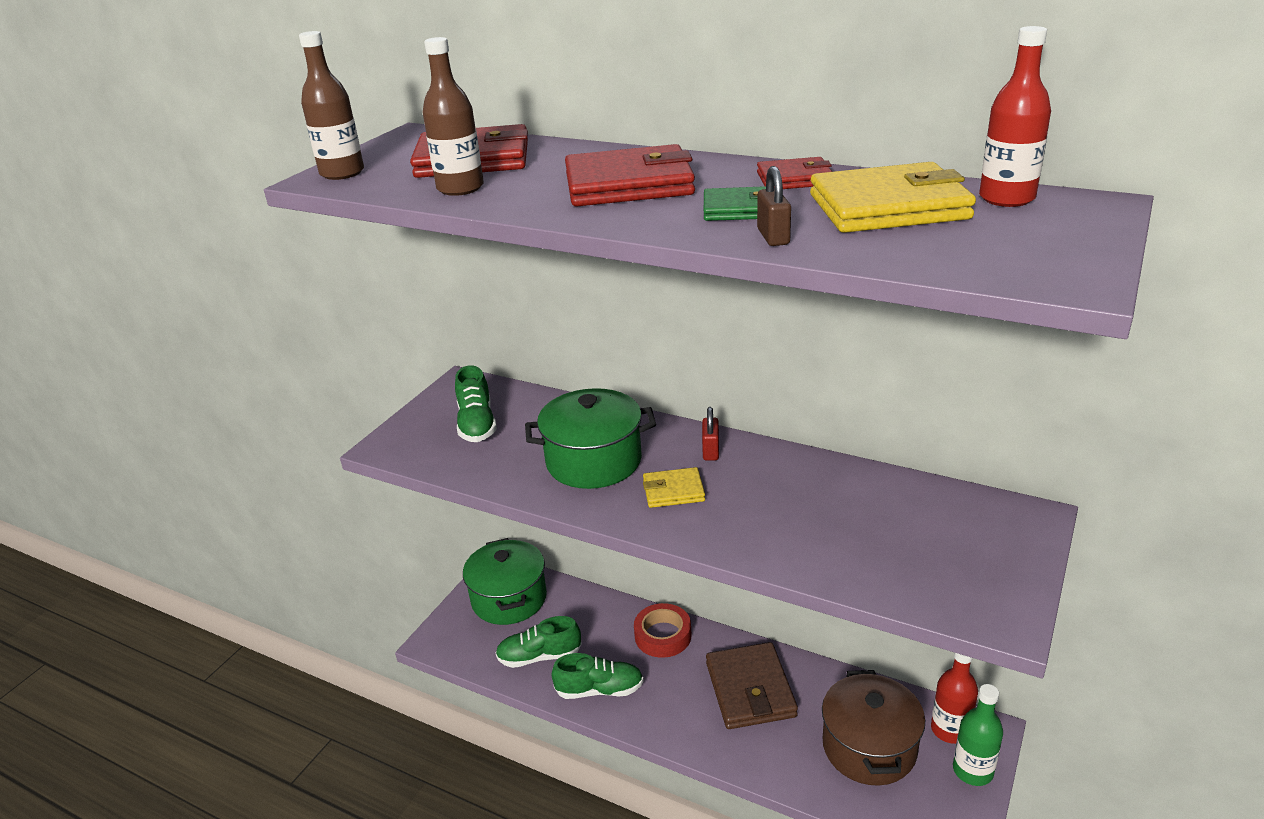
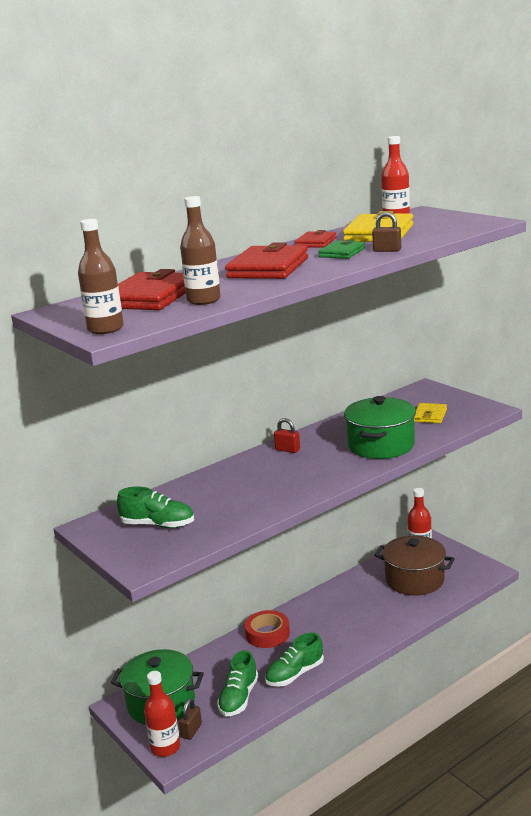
camera: 65 degrees left, 10 degrees down
green pot [525,388,656,489] -> green pot moved to [344,396,416,459]
green shoe [551,653,644,699] -> green shoe turned 150 degrees counterclockwise [265,632,324,687]
yellow wallet [643,467,705,508] -> yellow wallet moved to [414,403,447,423]
brown wallet [706,642,798,729] -> none
green bottle [953,684,1003,786] -> none
none -> red bottle [144,671,180,757]
none -> brown padlock [179,698,202,740]

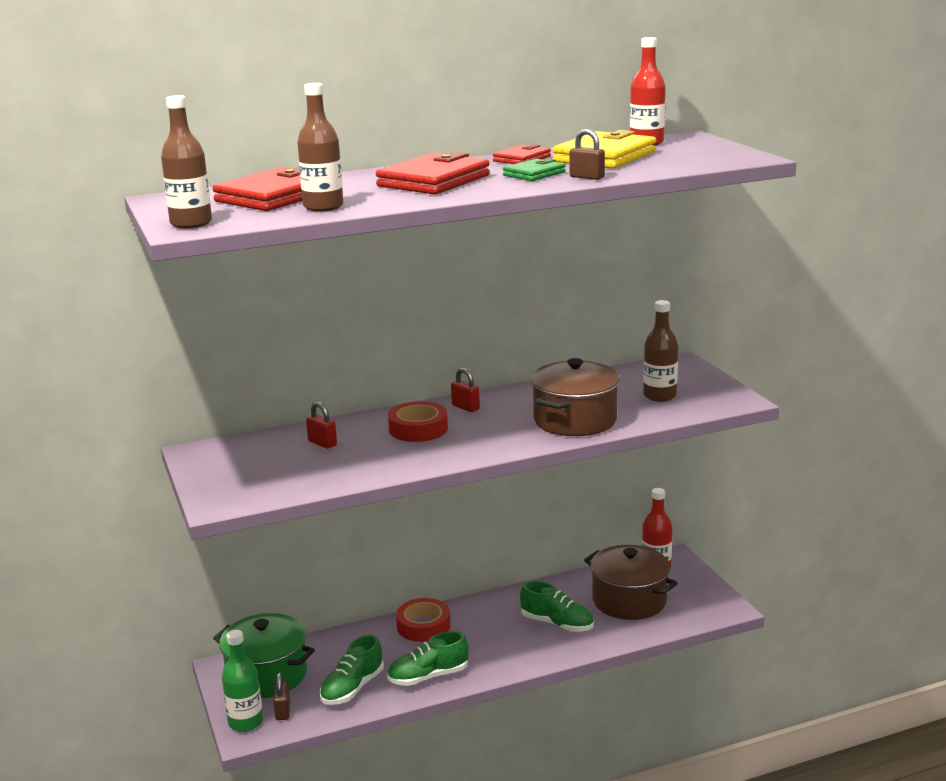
camera: 15 degrees right, 0 degrees up
green shoe [117,487,194,528] -> green shoe moved to [520,581,594,632]
red bottle [144,671,180,757] -> green bottle [222,630,263,732]
brown padlock [179,698,202,740] -> brown padlock turned 45 degrees counterclockwise [273,673,290,720]
green pot [344,396,416,459] -> brown pot [531,358,620,436]
yellow wallet [414,403,447,423] -> brown bottle [643,300,678,402]
none -> red padlock [306,402,337,449]
none -> red tape [388,401,448,442]

